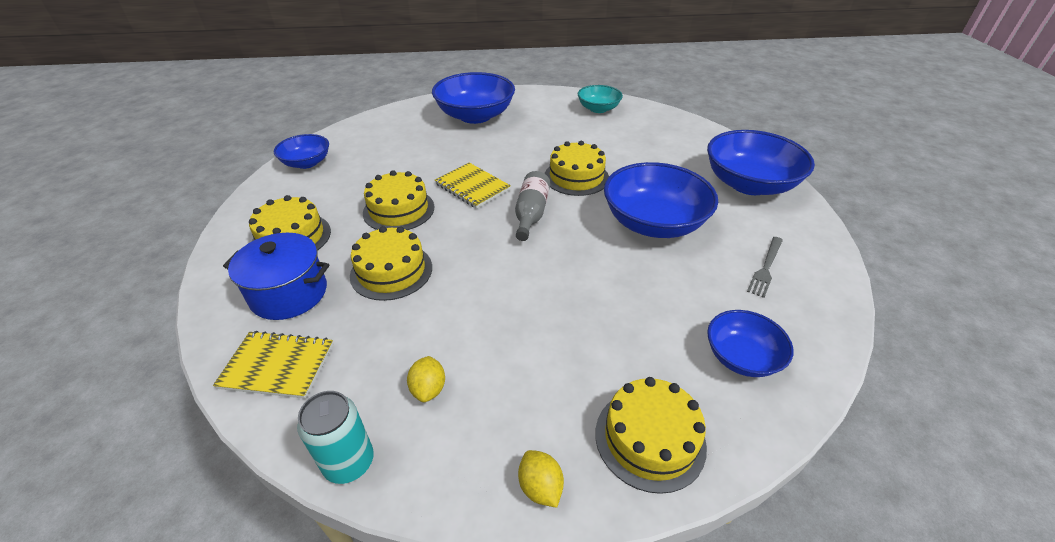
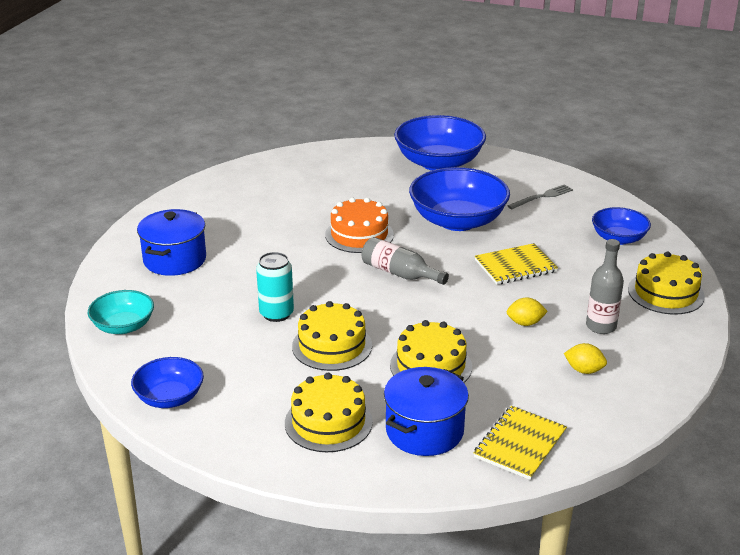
camera: 65 degrees left, 10 degrees down
turquoise can [297,391,374,484] -> turquoise can moved to [256,252,294,322]
blue bowl [432,72,515,124] -> blue pot [137,209,206,276]
yellow notebook [435,163,511,209] -> yellow notebook moved to [475,243,558,285]
yellow lemon [518,450,564,508] -> yellow lemon moved to [507,297,548,326]
yellow cake [545,141,609,196] -> orange cake [325,198,394,253]
turquoise bowl [578,85,623,113] -> turquoise bowl moved to [88,290,154,334]
grey fork [747,237,783,298] -> grey fork turned 90 degrees counterclockwise [507,184,573,209]
none -> grey bottle [586,239,624,334]

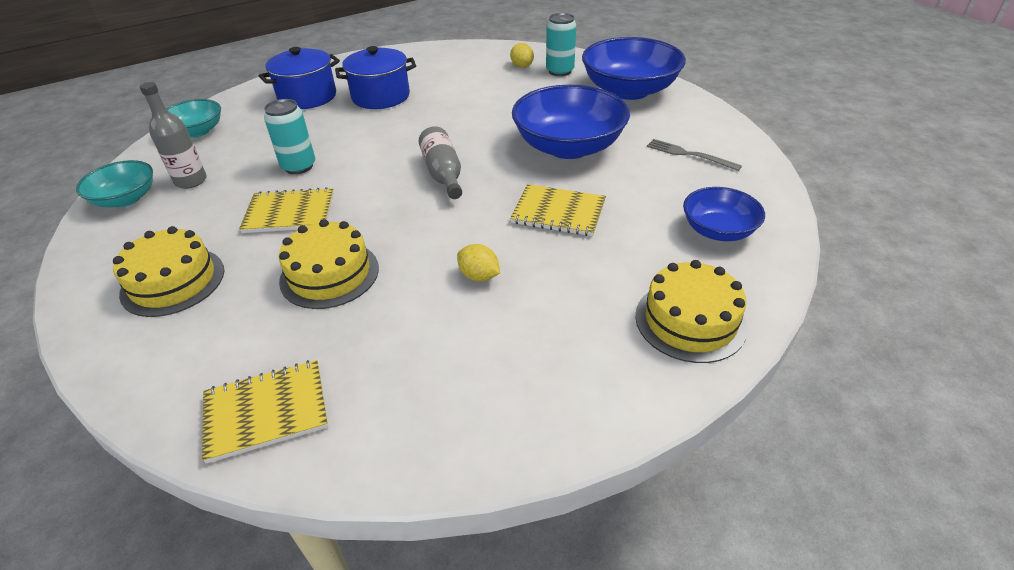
camera: 40 degrees right, 10 degrees up
blue bowl [131,357,204,408] -> turquoise bowl [76,160,153,207]
yellow cake [292,301,372,371] -> yellow notebook [239,187,334,233]
orange cake [325,198,394,253] -> none
blue pot [384,367,469,456] -> blue pot moved to [335,46,416,109]
grey fork [507,184,573,209] -> grey fork turned 150 degrees counterclockwise [647,139,742,171]
yellow lemon [564,343,607,374] -> yellow lemon moved to [510,43,534,68]
grey bottle [586,239,624,334] -> grey bottle moved to [139,82,207,189]
none -> turquoise can [546,13,576,76]

